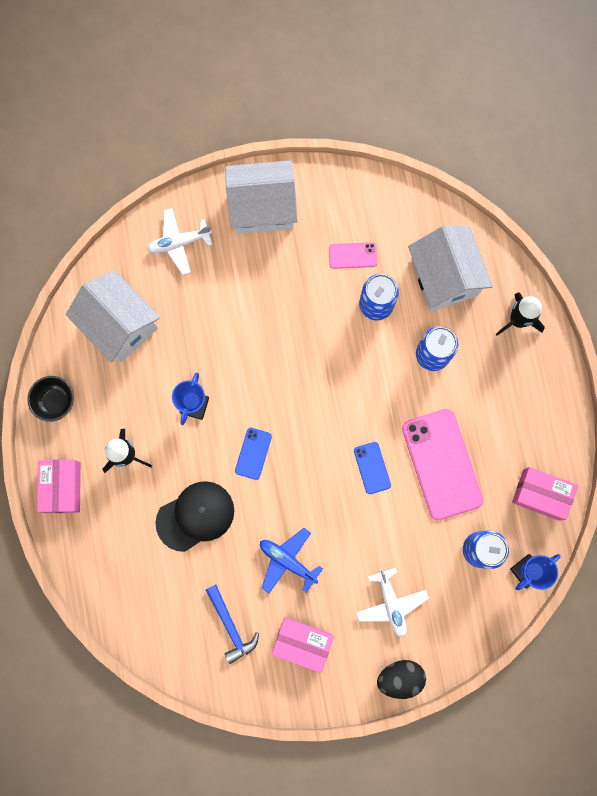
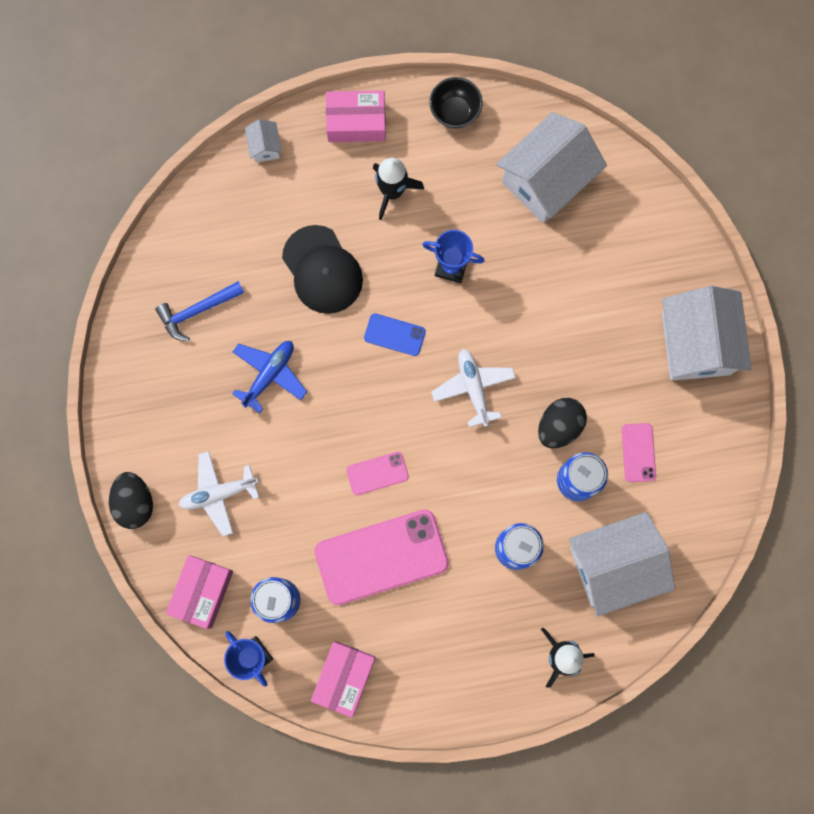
camera: 90 degrees right, 0 degrees up
white plane [147,208,212,275] -> white plane moved to [431,349,516,427]
pink box [272,617,334,673] -> pink box moved to [166,555,233,629]
blue phone [354,442,391,494] -> pink phone [346,452,409,495]
none -> white house [245,119,282,162]
none -> black egg [538,398,587,448]

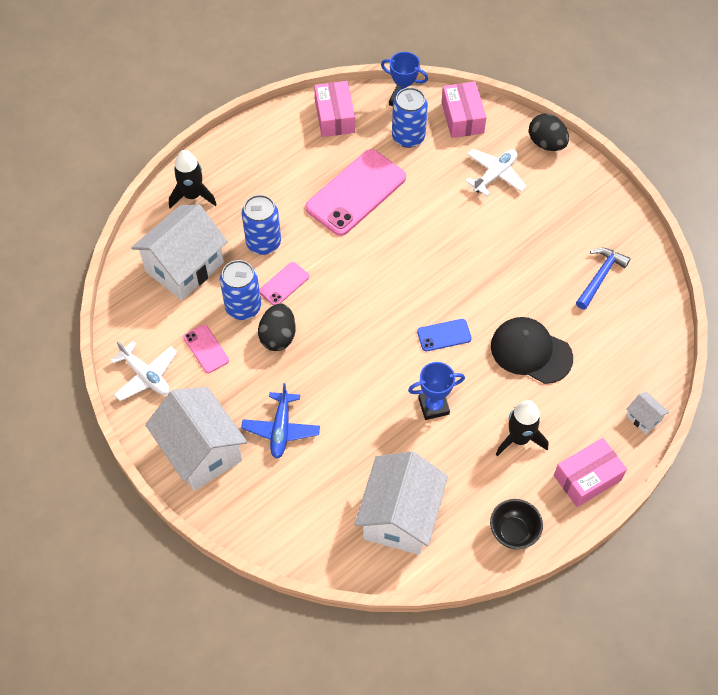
camera: 150 degrees right, 20 degrees down
blue plane [232,341,307,413] -> blue plane moved to [241,383,320,459]
pink phone [346,452,409,495] -> pink phone moved to [259,262,309,305]
white plane [431,349,516,427] -> white plane moved to [110,340,177,401]

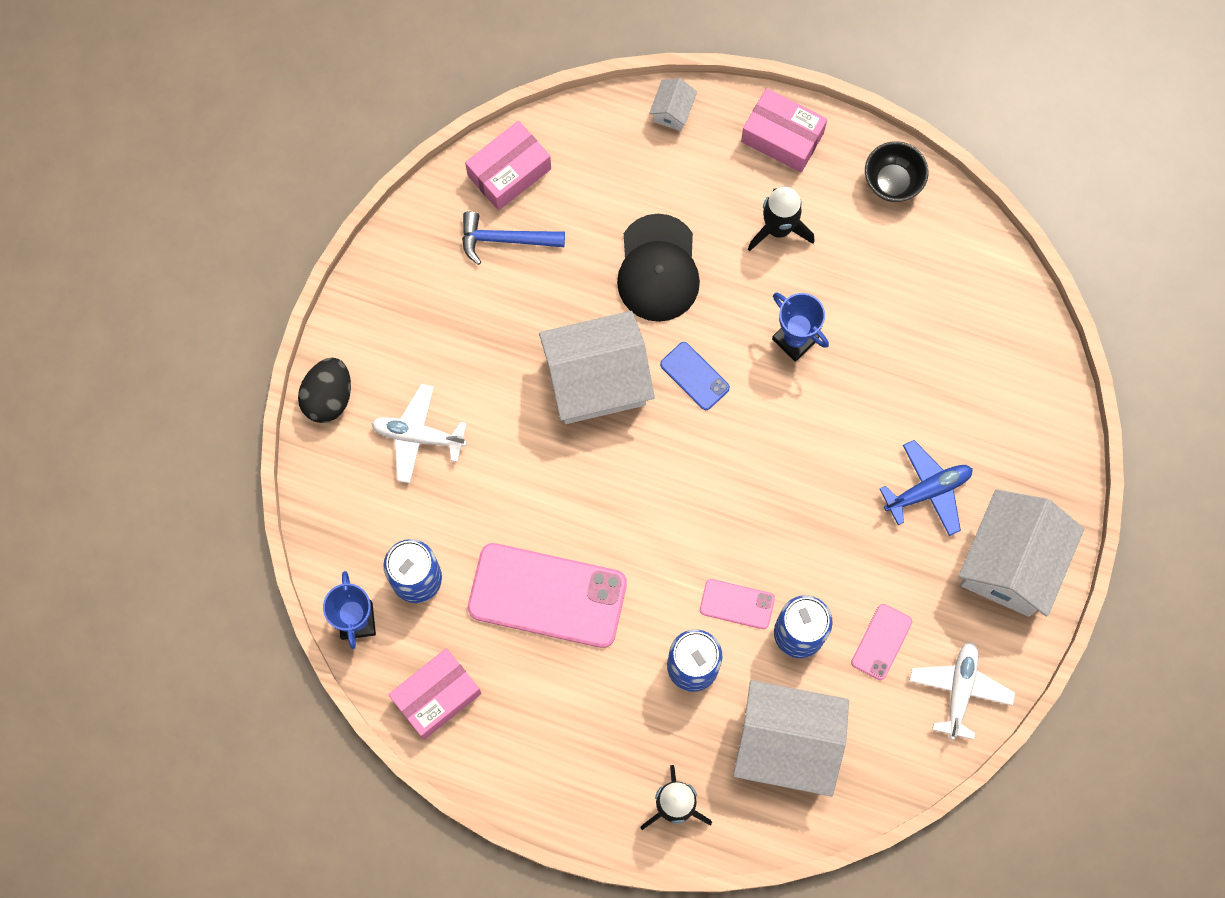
camera: 120 degrees left, 15 degrees up
black egg [258,303,296,351] -> none
white house [354,451,448,555] -> white house moved to [539,311,655,424]
pink box [441,82,486,138] -> pink box moved to [465,121,551,211]

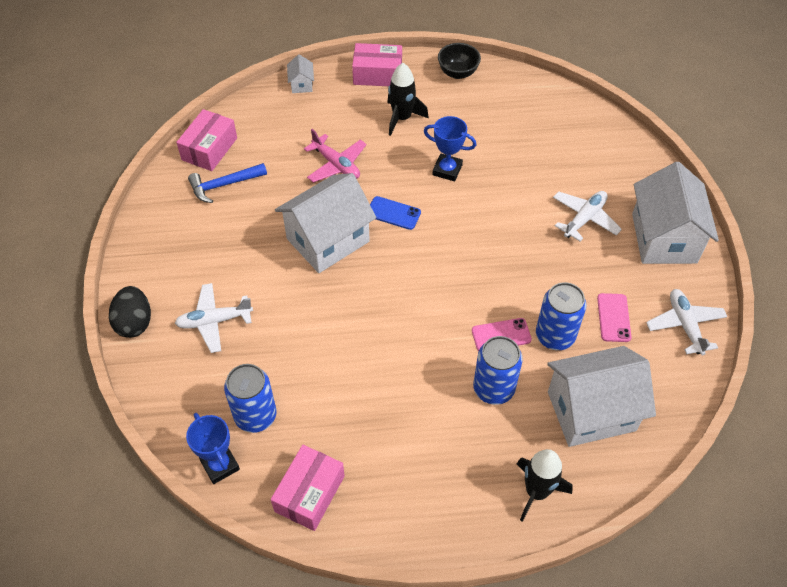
camera: 25 degrees left, 20 degrees down
pink phone [468,543,627,648] -> none
black cap [617,214,700,322] -> pink plane [304,129,367,183]
blue plane [880,440,973,536] -> white plane [553,191,622,241]

